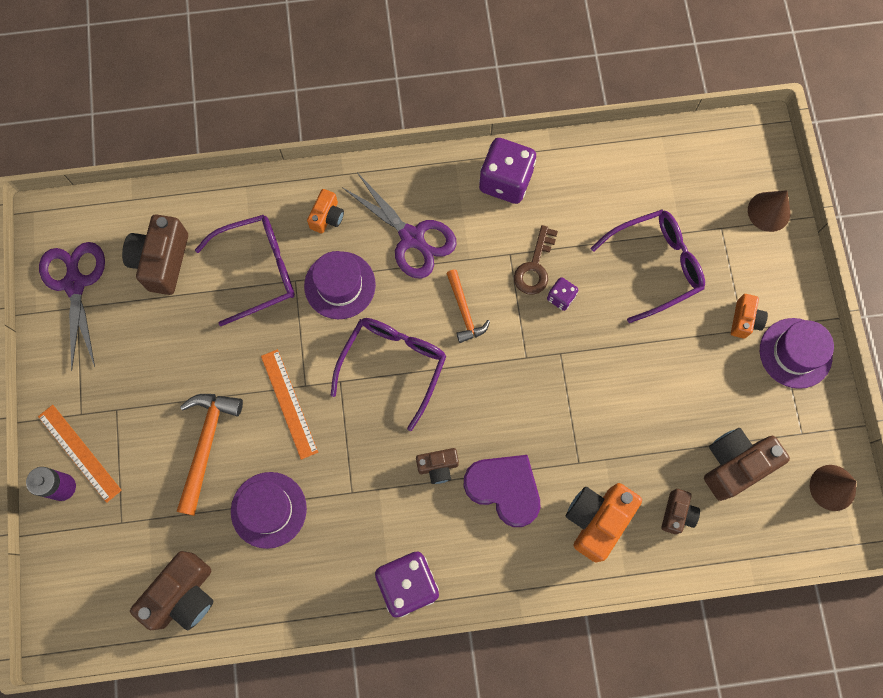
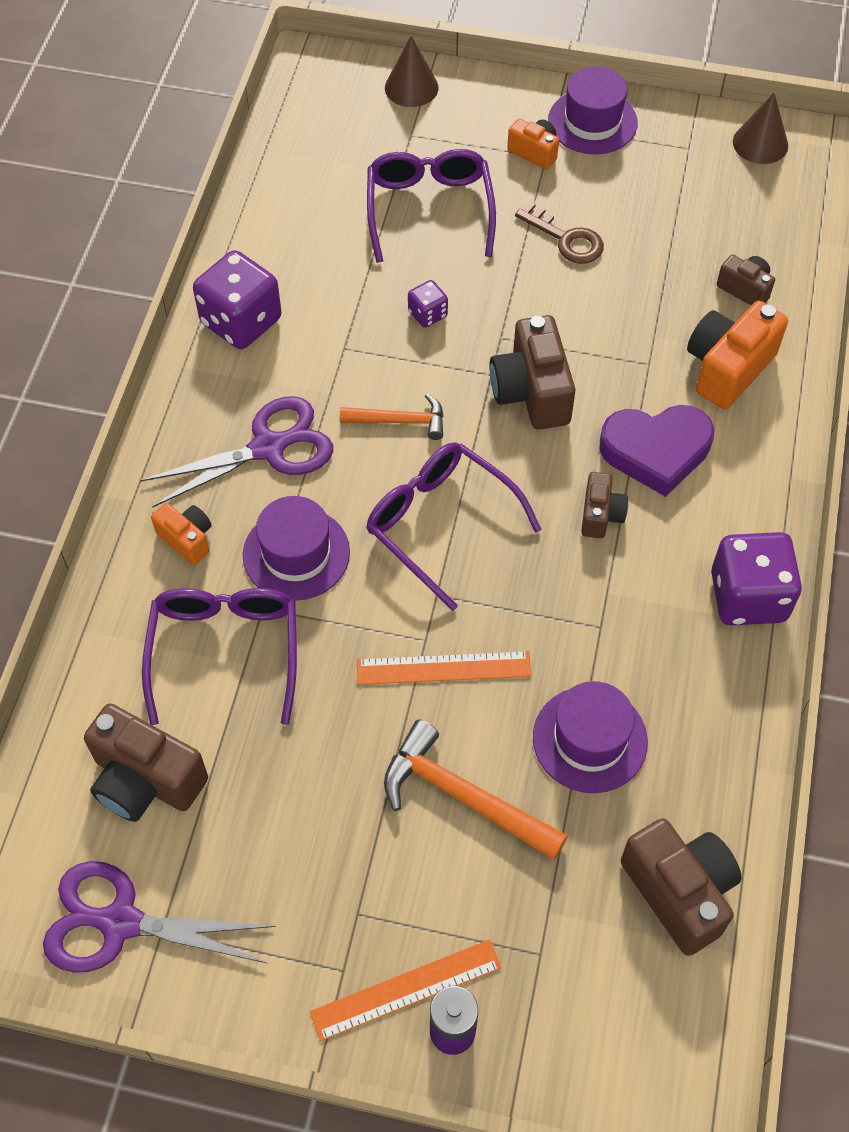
camera: 70 degrees left, 15 degrees down
purple heart [464,455,540,527] -> purple heart turned 150 degrees counterclockwise [600,405,714,497]
brown key [514,225,558,295] -> brown key moved to [515,201,604,264]
orange camera [566,483,642,562] -> orange camera turned 75 degrees clockwise [687,301,788,409]
brown camera [704,428,790,501] -> brown camera moved to [489,315,575,430]

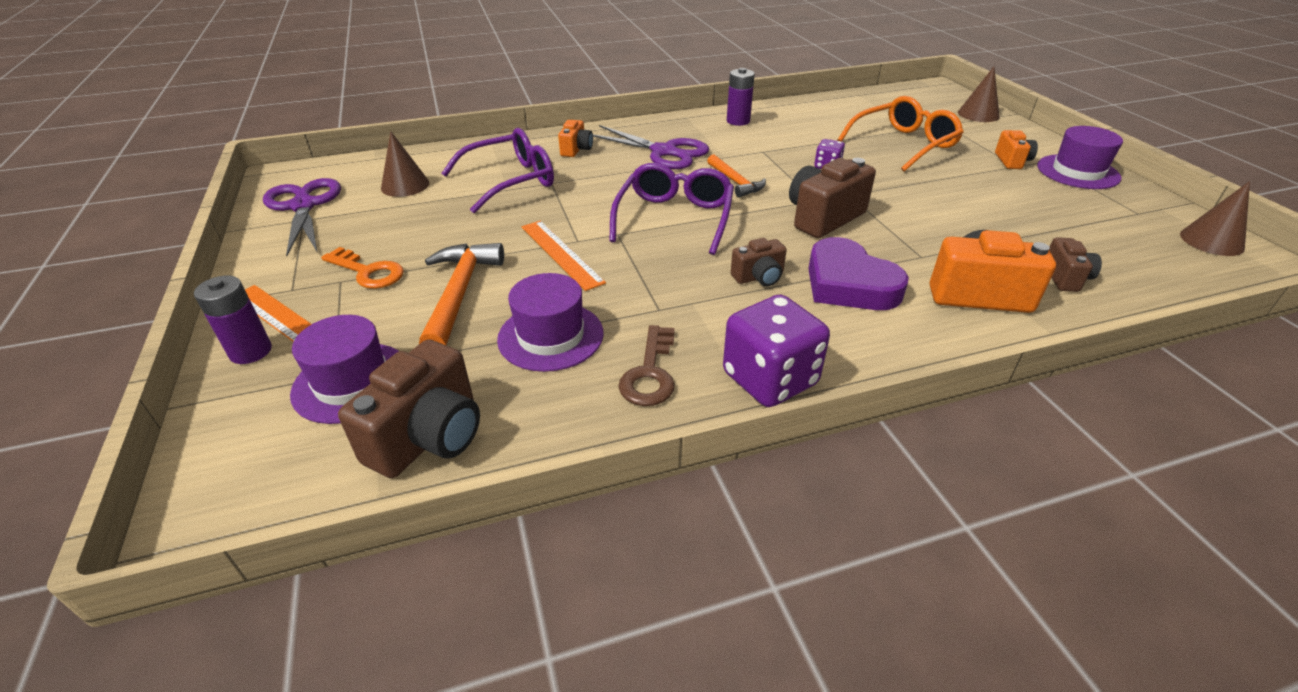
camera: 60 degrees right, 20 degrees down
brown camera [84,704,208,822] -> brown cone [381,131,429,197]
purple dice [193,250,282,349] -> purple battery [727,68,755,126]
purple hat [243,496,350,601] -> purple hat moved to [290,315,399,424]
purple glasses [367,149,496,263] -> orange glasses [837,96,964,172]
brown key [515,201,604,264] -> brown key moved to [618,325,675,406]
none -> orange key [321,247,404,289]

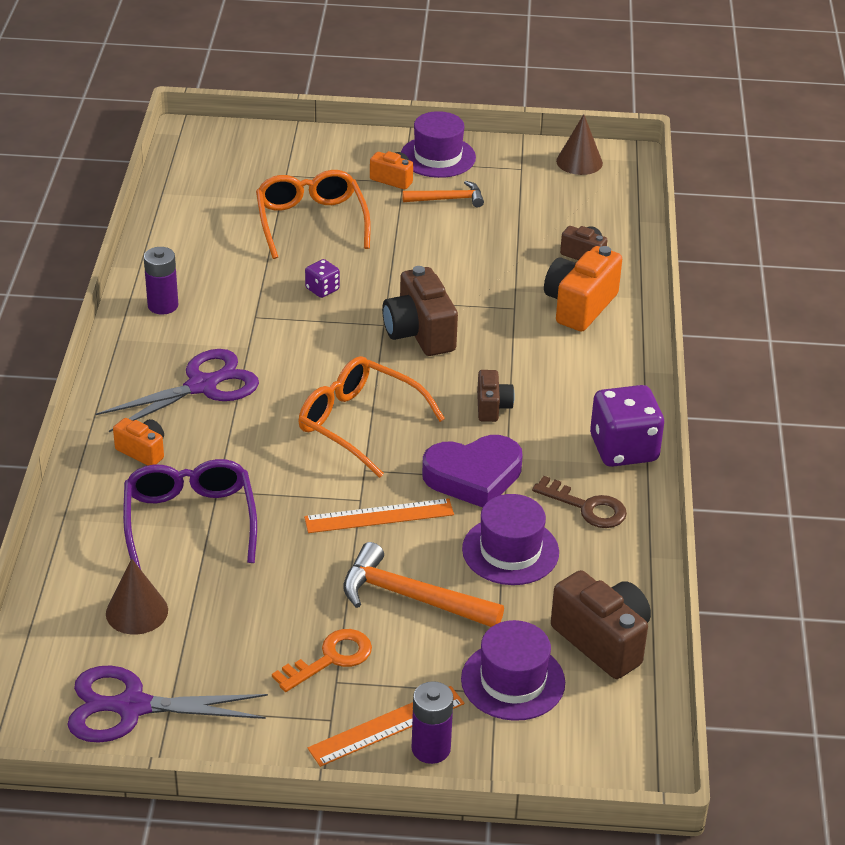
camera: 70 degrees left, 0 degrees up
purple glasses [609,163,734,255] -> orange glasses [299,356,445,478]
orange hammer [707,154,766,198] -> orange hammer moved to [402,181,484,207]
purple heart [808,237,909,310] -> purple heart moved to [422,435,523,508]
brown cone [958,66,1000,122] -> none

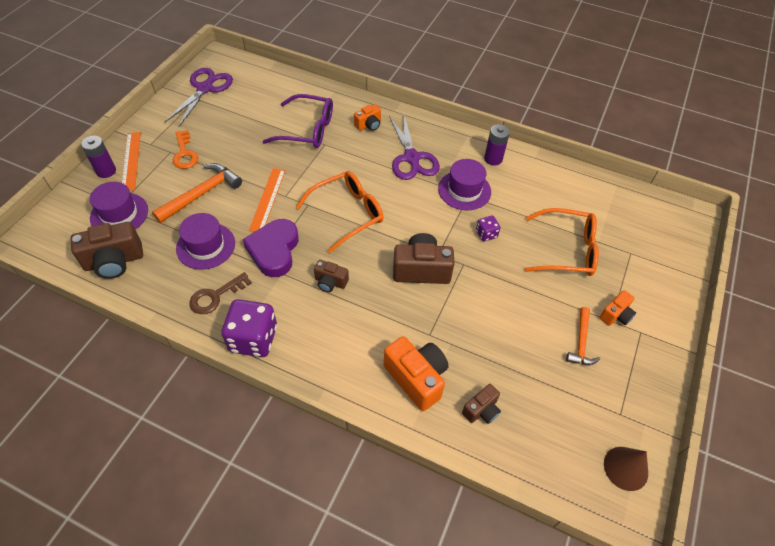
camera: 110 degrees right, 15 degrees up
brown cone [106,559,168,635] -> none
purple hat [401,111,476,178] -> purple hat moved to [438,159,491,210]

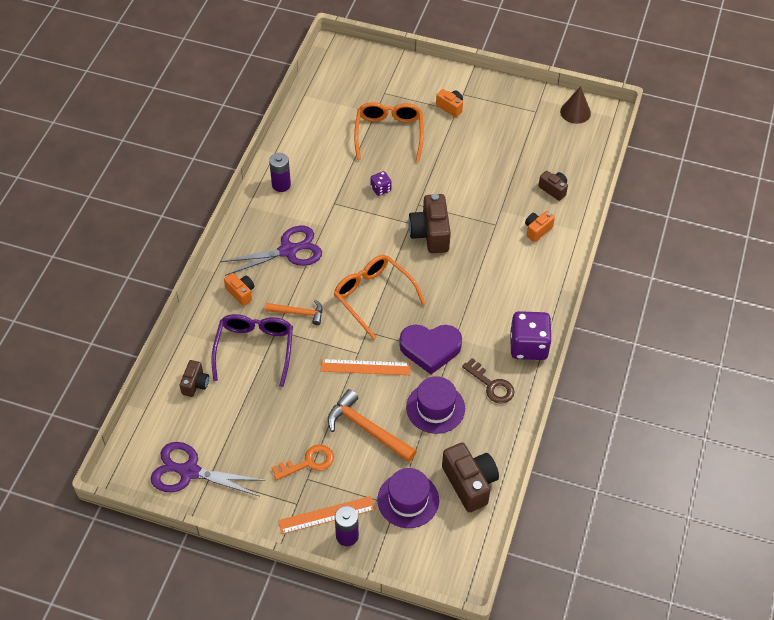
camera: 95 degrees left, 0 degrees up
brown camera [314,260,349,292] -> brown camera moved to [180,360,209,397]
orange camera [384,336,449,411] -> orange camera [525,211,555,242], size x0.56
purple hat [438,159,491,210] -> none
orange hammer [566,307,600,365] -> orange hammer moved to [265,299,323,325]

